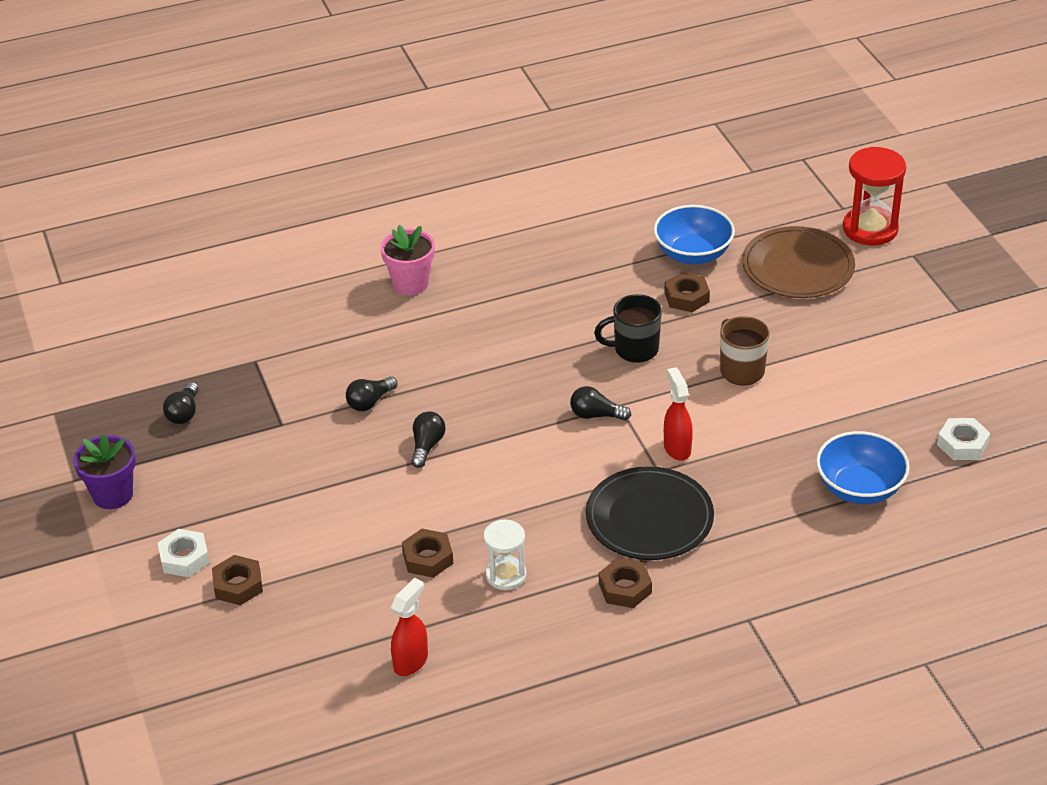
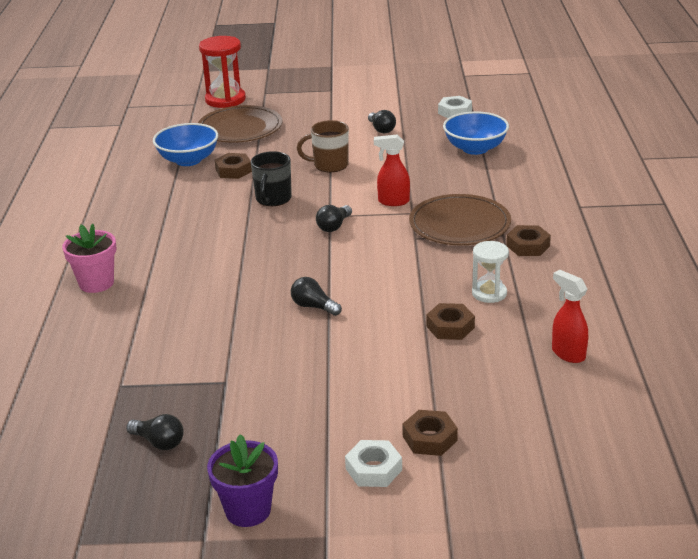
camera: 70 degrees left, 10 degrees down
black light bulb [346,376,397,411] -> black light bulb moved to [368,110,396,133]
black plate [586,466,714,560] -> brown plate [409,194,511,245]

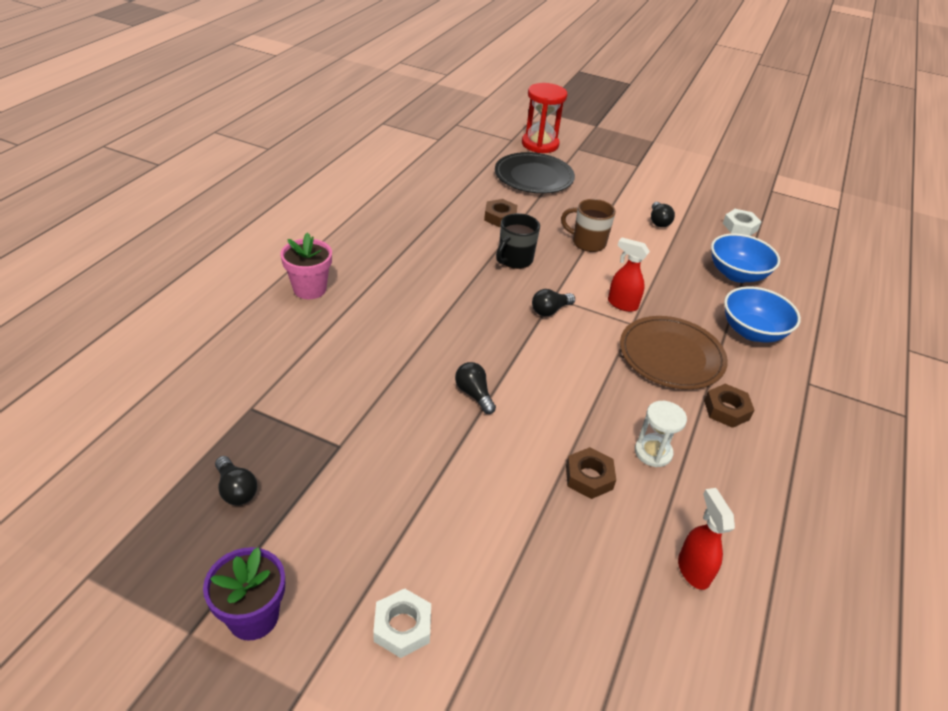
camera: 20 degrees right, 10 degrees up
blue bowl [153,123,218,166] -> blue bowl moved to [724,286,801,342]
brown plate [198,105,282,143] -> black plate [495,152,575,194]
brown nut [402,410,458,456] -> none

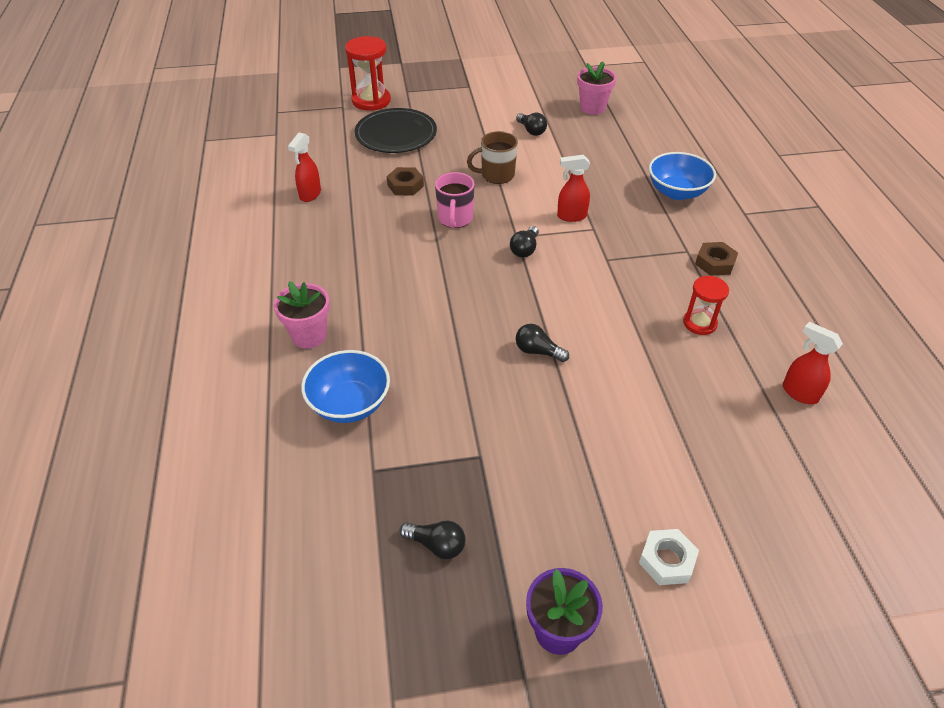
camera: 30 degrees left, 5 degrees up
black mug [496,213,540,269] -> pink mug [435,172,475,228]
brown nut [566,447,616,499] -> none
brown plate [620,316,728,389] -> none
white hourglass [635,401,687,467] -> red hourglass [683,276,729,335]
blue bowl [711,233,780,283] -> blue bowl moved to [301,350,390,423]
white nut [723,209,761,236] -> pink flower pot [577,61,616,115]
none -> red spray bottle [288,133,321,202]

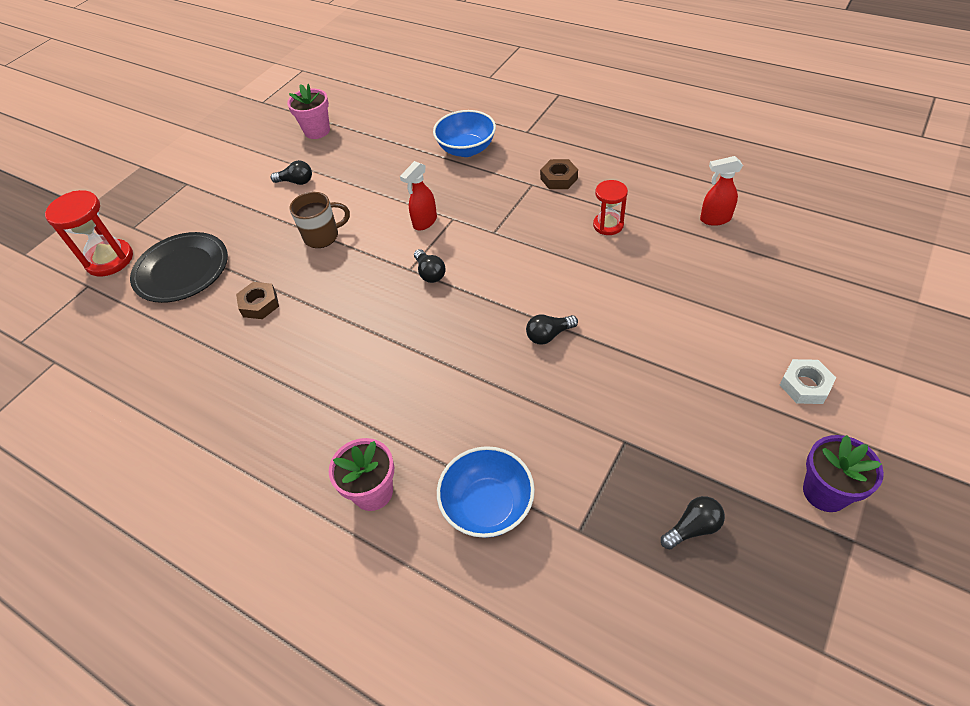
camera: 45 degrees left, 5 degrees up
red spray bottle [288,133,321,202] -> none
pink mug [435,172,475,228] -> none
brown mug [467,131,518,184] -> brown mug turned 135 degrees counterclockwise [289,192,350,248]

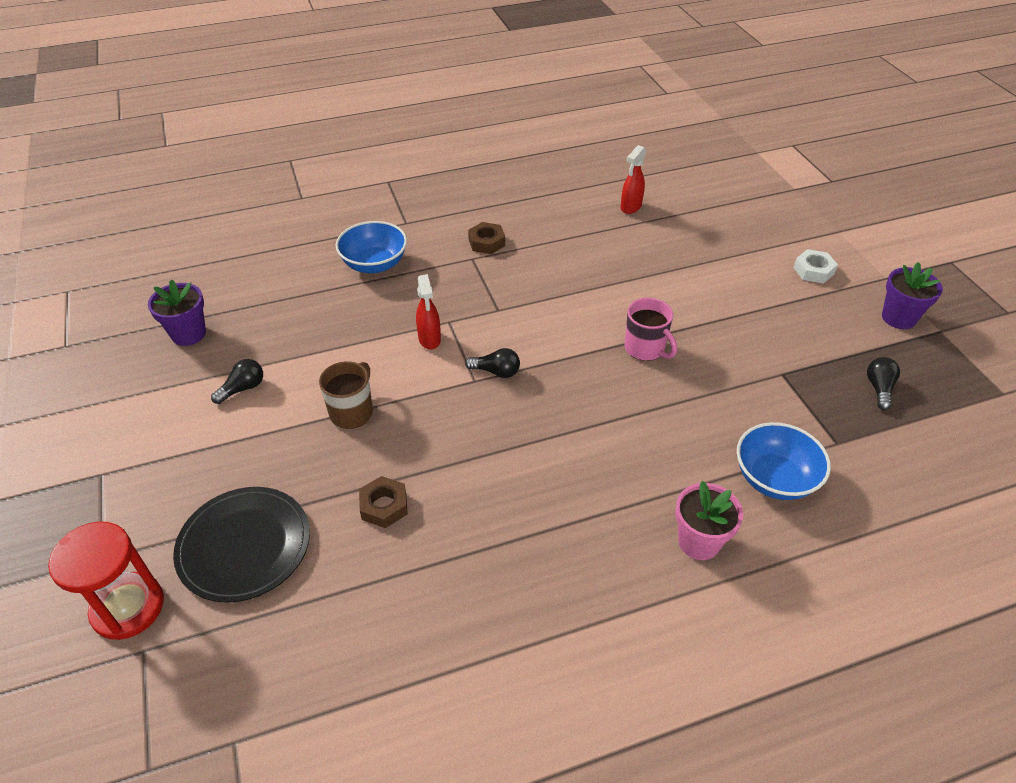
camera: 55 degrees left, 5 degrees down
pink flower pot [287,84,330,139] -> purple flower pot [148,279,206,346]
black light bulb [526,315,578,345] -> pink mug [625,298,677,361]
red hourglass [593,180,628,235] -> none

